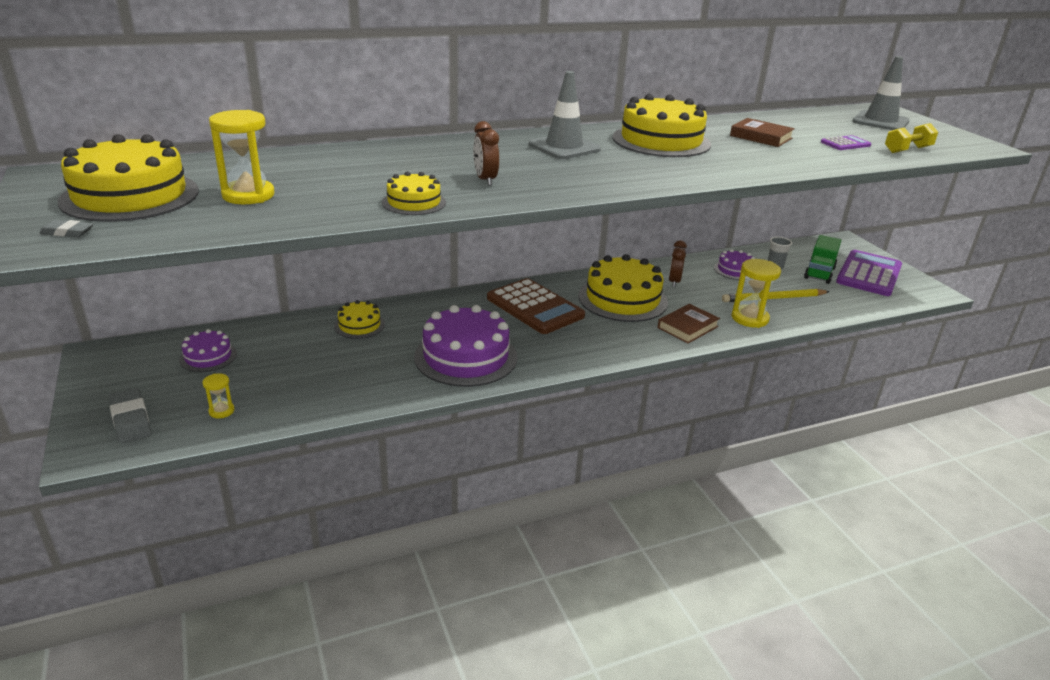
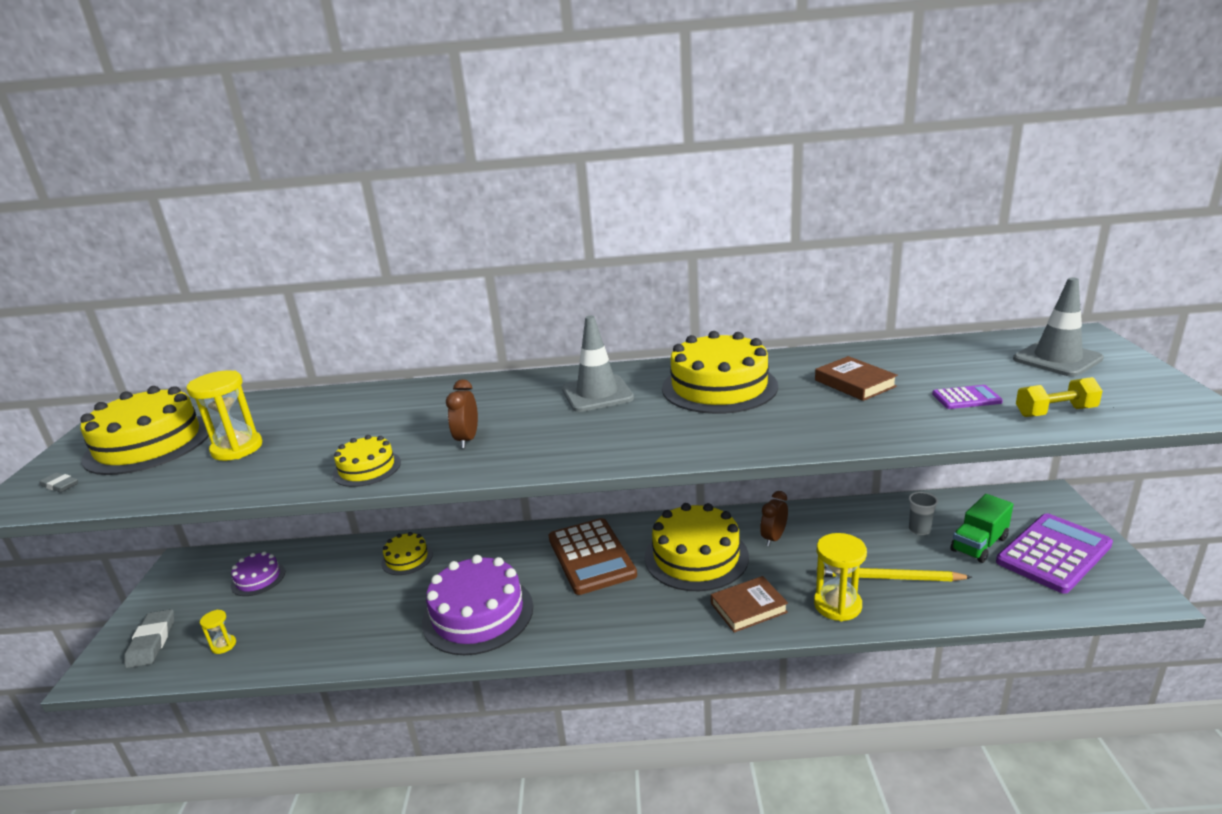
camera: 25 degrees right, 5 degrees down
purple cake [714,249,755,280] -> none

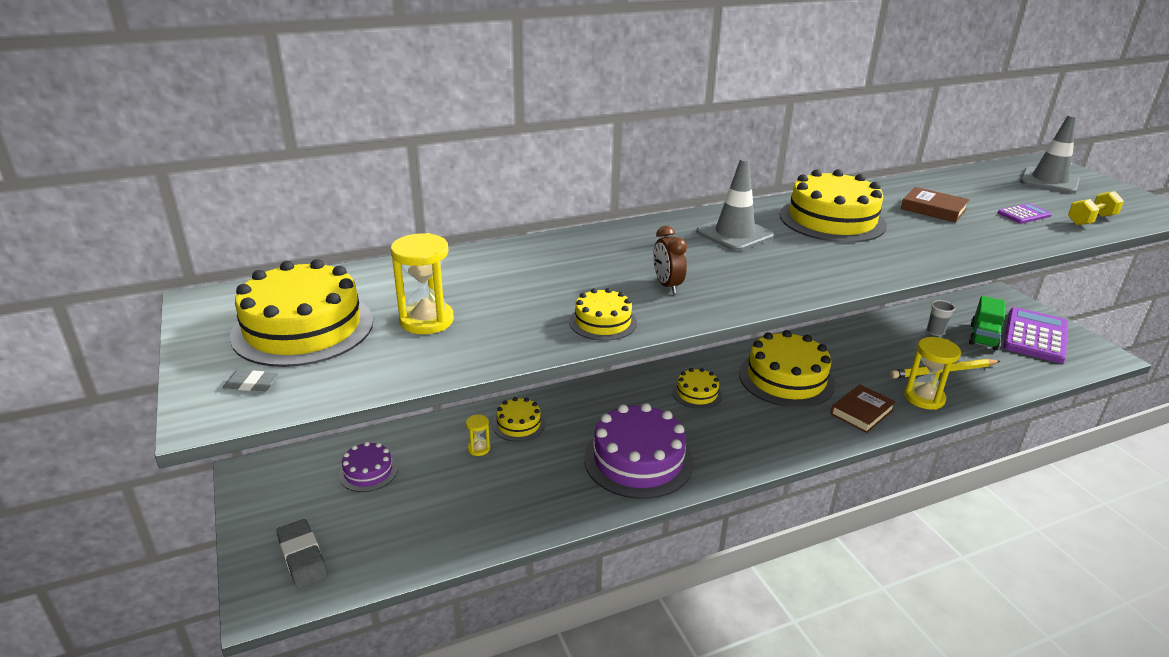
camera: 25 degrees left, 5 degrees up
yellow hourglass [200,610,236,654] -> yellow hourglass moved to [466,415,490,456]
brown calculator [549,518,637,595] -> yellow cake [672,368,722,409]
brown clock [760,491,788,546] -> none

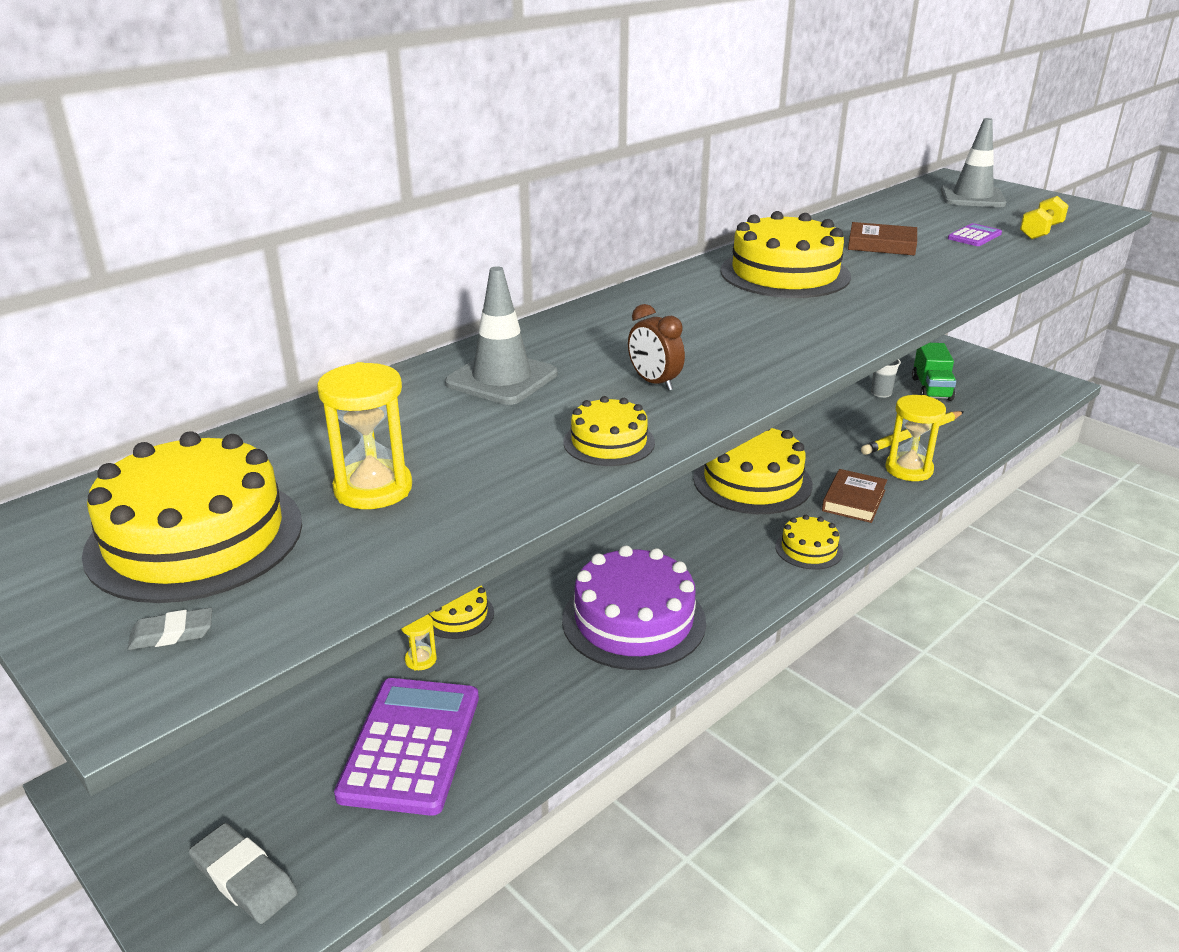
camera: 20 degrees left, 0 degrees up
purple cake [339,442,398,492] -> none
yellow cake [672,368,722,409] -> yellow cake moved to [775,515,843,570]
grey traffic cone [696,158,774,251] -> grey traffic cone moved to [445,266,557,405]
purple calculator [1003,307,1068,363] -> purple calculator moved to [334,678,479,816]

